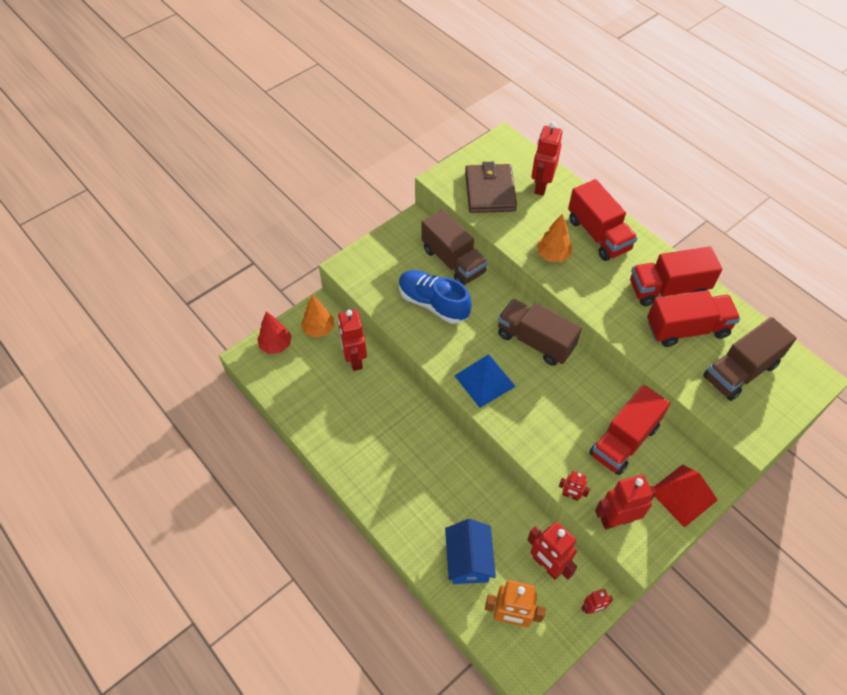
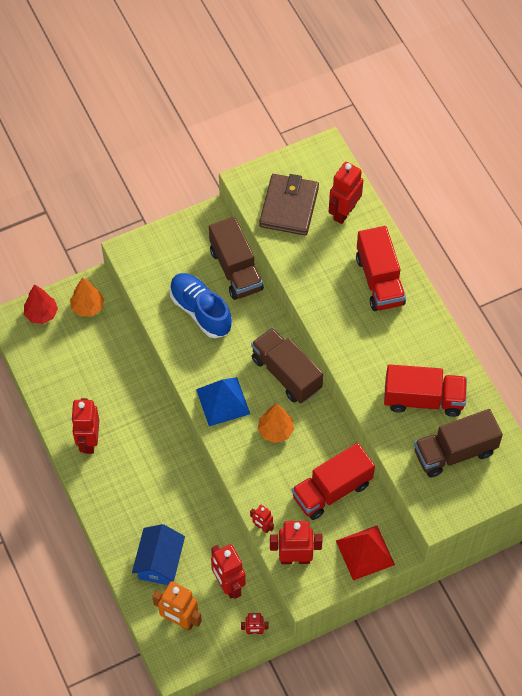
camera: 15 degrees right, 5 degrees up
red robot [338,310,367,371] -> red robot moved to [71,398,99,454]
orange tree [537,214,573,262] -> orange tree moved to [258,403,294,443]
red truck [630,247,722,306] -> none

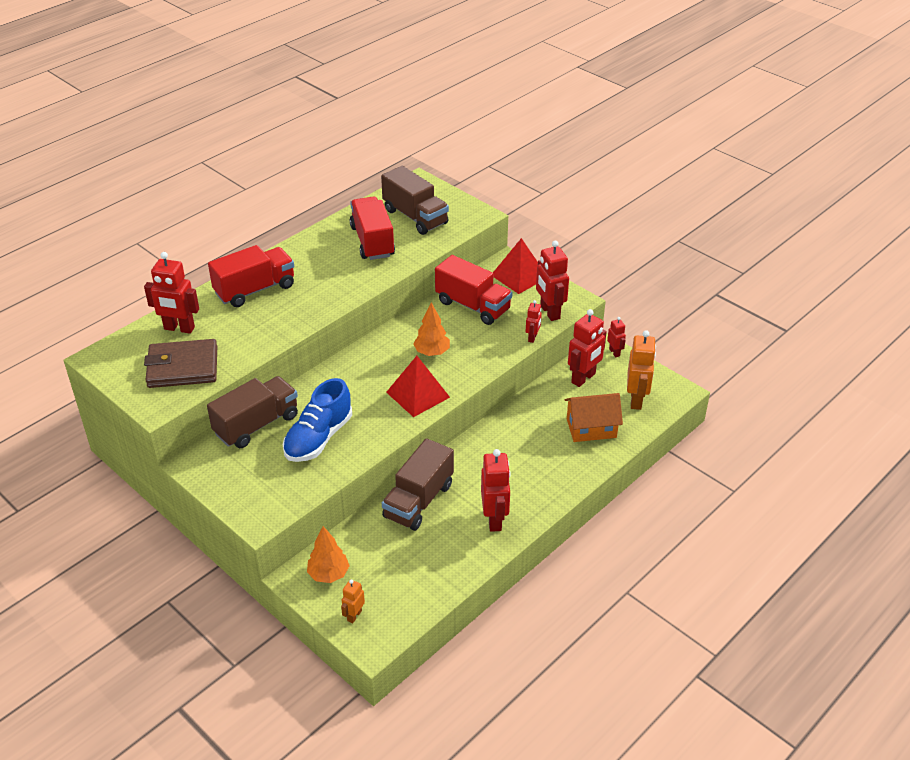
camera: 110 degrees left, 20 degrees down
red tree [24,284,58,324] -> orange robot [341,579,365,623]
red robot [71,398,99,454] -> red robot turned 75 degrees counterclockwise [481,449,511,532]
blue house [132,524,185,585] -> orange house [565,393,623,442]
blue pyramid [196,377,250,426] -> red pyramid [386,356,450,417]
brown truck [251,327,323,403] -> brown truck moved to [382,438,454,531]

